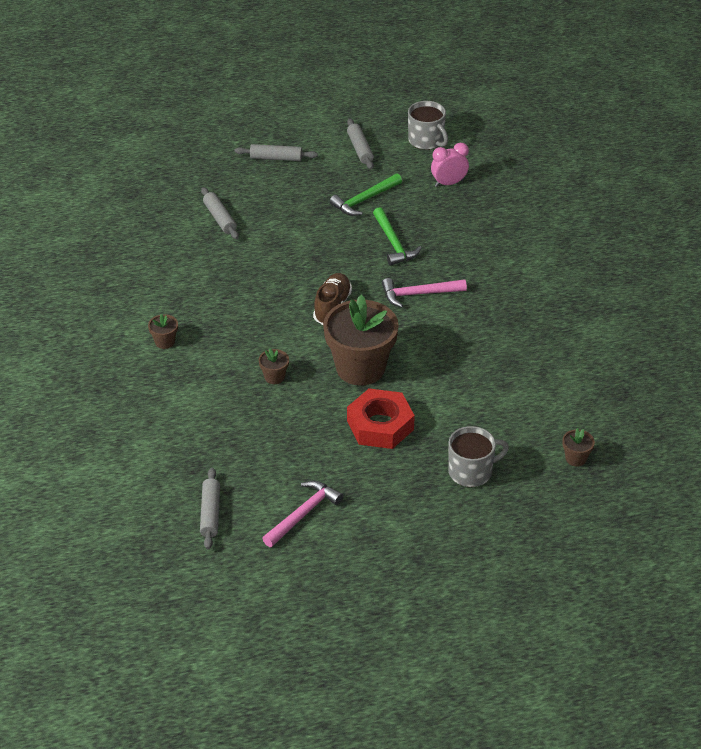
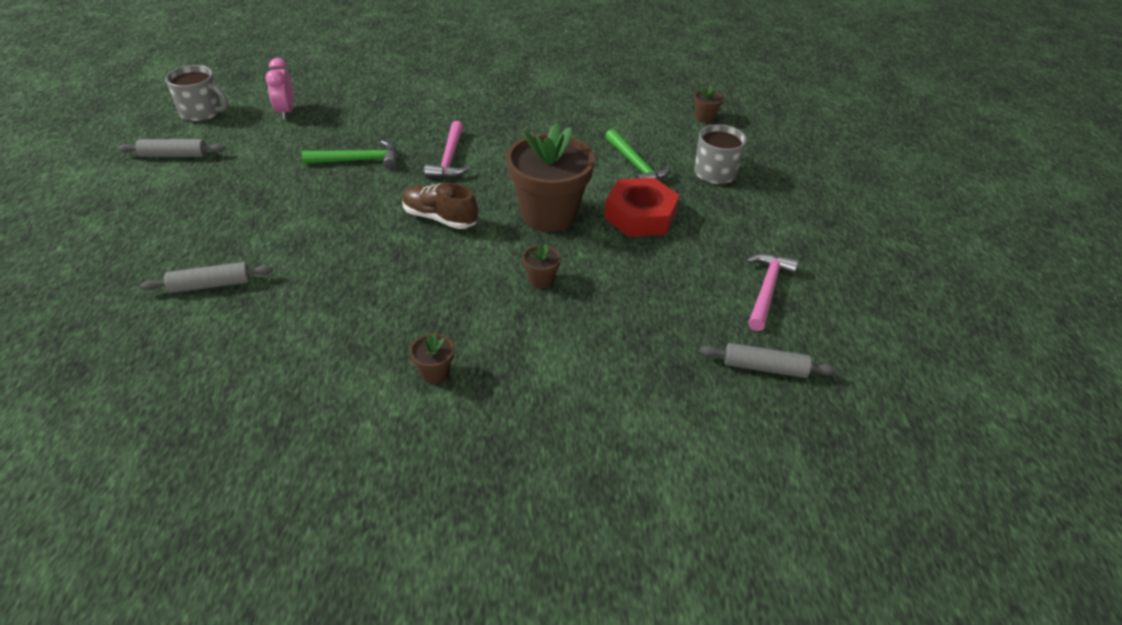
camera: 80 degrees left, 0 degrees up
grey rolling pin [234,144,318,161] -> none
pink hammer [262,481,343,547] -> pink hammer turned 60 degrees clockwise [746,253,799,331]
green hammer [330,173,402,216] -> green hammer moved to [605,129,670,181]
grey mug [408,101,448,150] -> grey mug turned 45 degrees clockwise [165,65,228,122]

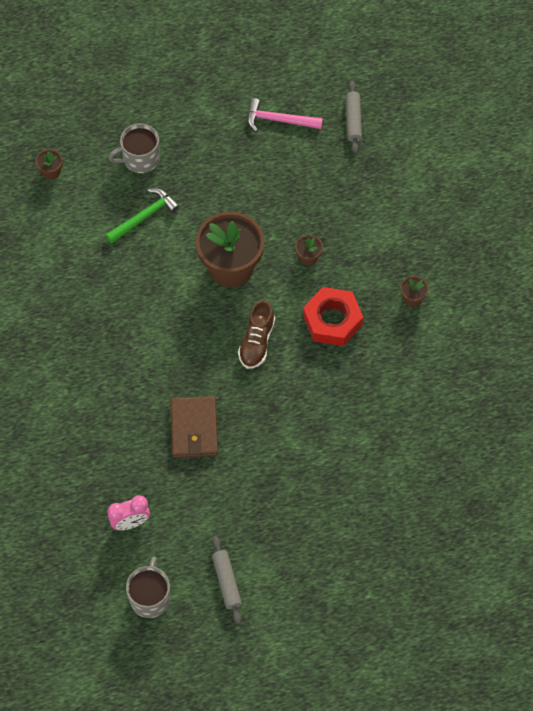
camera: 100 degrees left, 20 degrees up
grey rolling pin [140,262,273,293] -> none
green hammer [302,140,396,169] -> brown wallet [171,396,218,458]
pink hammer [424,121,470,178] -> none
red nut [604,177,680,237] -> red nut moved to [303,287,363,346]

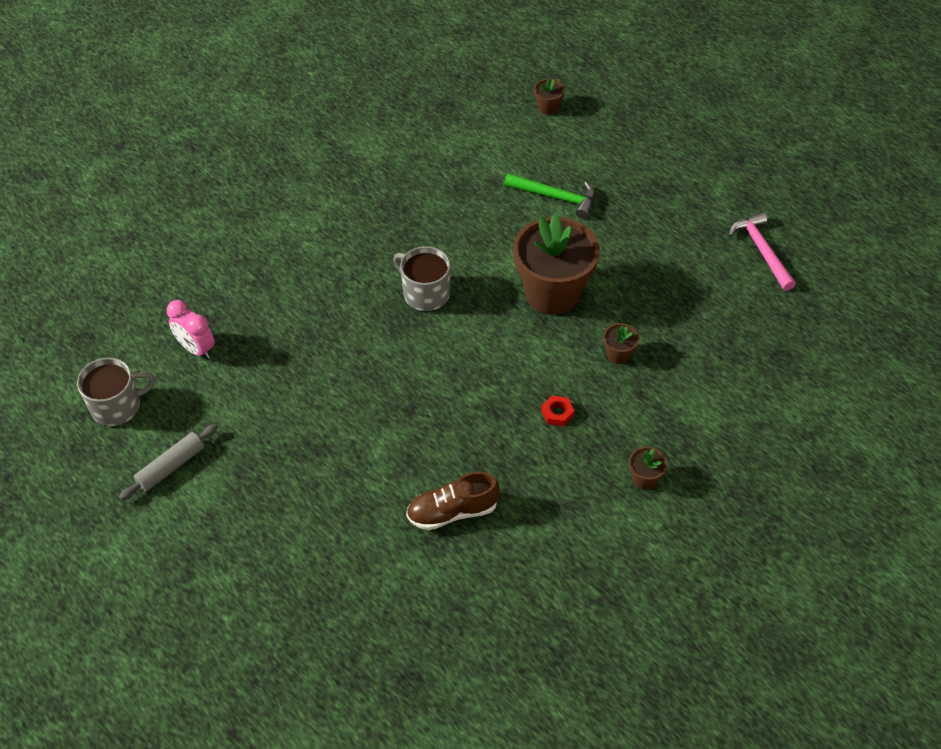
camera: 60 degrees right, 10 degrees down
grey mug [108,123,160,173] -> grey mug moved to [393,246,451,311]
brown wallet [171,396,218,458] -> none
brown shoe [238,300,275,369] -> brown shoe moved to [406,472,500,530]
red nut [303,287,363,346] -> red nut [541,395,574,426], size x0.41
grey rolling pin [346,81,362,153] -> none

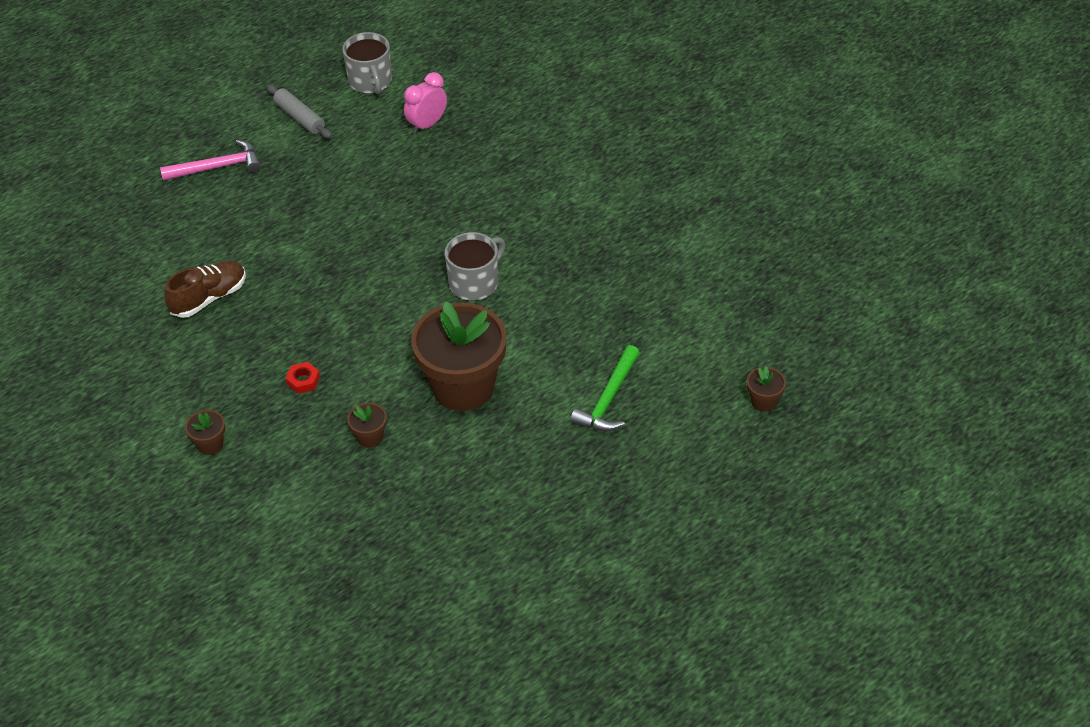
camera: 95 degrees right, 5 degrees down
brown shoe [406,472,500,530] -> brown shoe turned 60 degrees clockwise [164,261,246,318]
pink hammer [729,212,796,291] -> pink hammer moved to [160,140,261,181]

